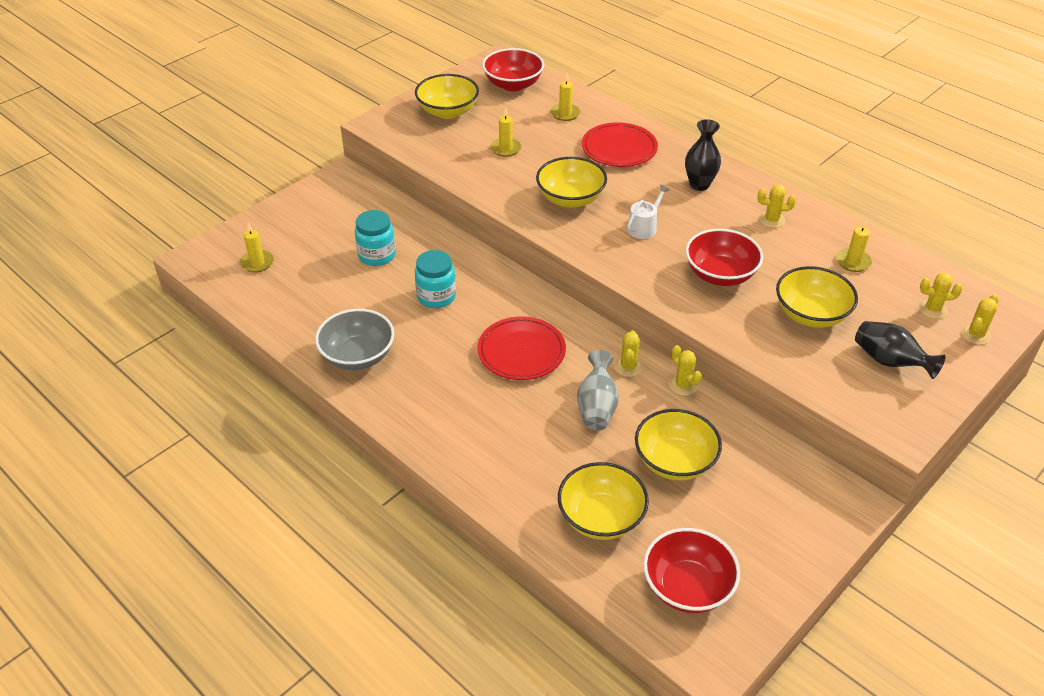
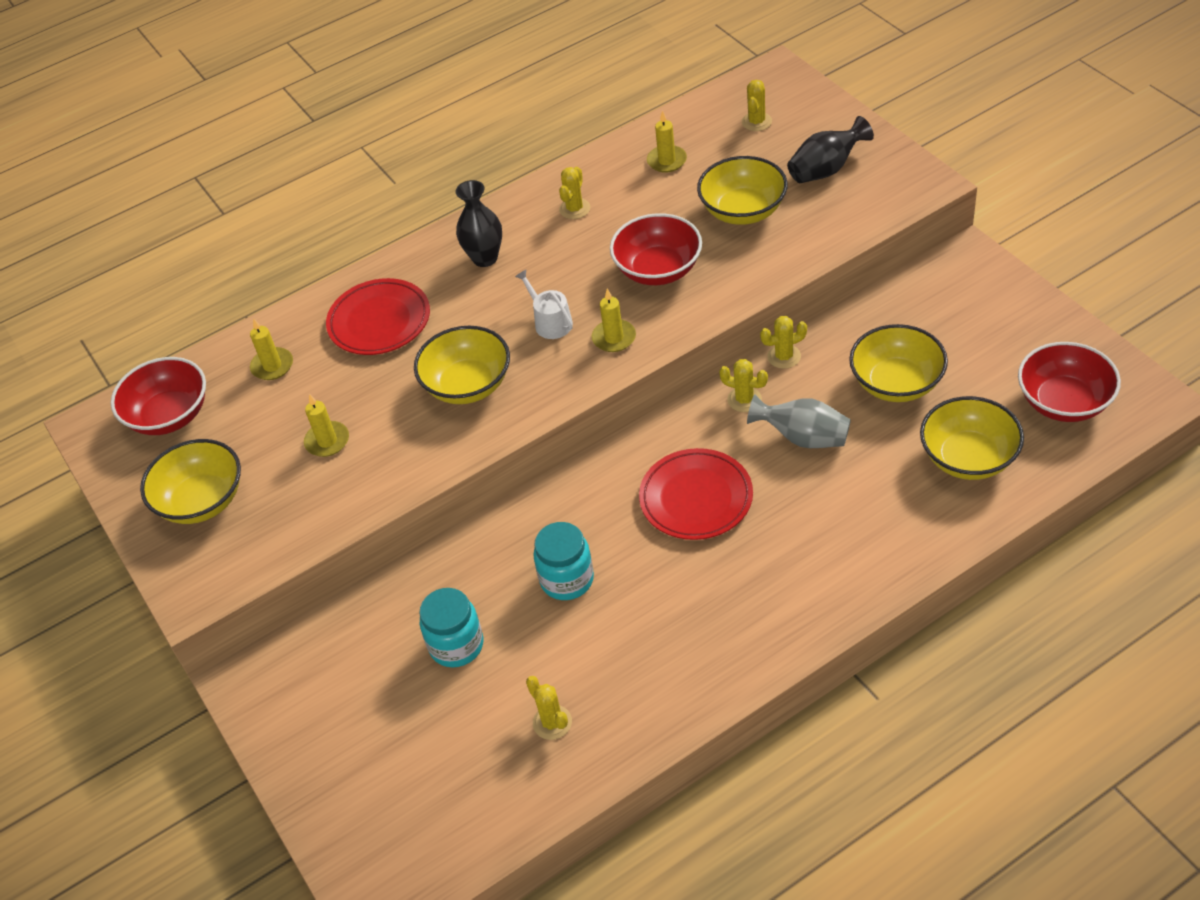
camera: 70 degrees left, 5 degrees up
yellow candle [240,222,274,273] -> yellow candle moved to [592,289,636,352]
grey bowl [315,309,394,370] -> none
yellow cactus [961,294,999,345] -> yellow cactus moved to [526,676,572,740]

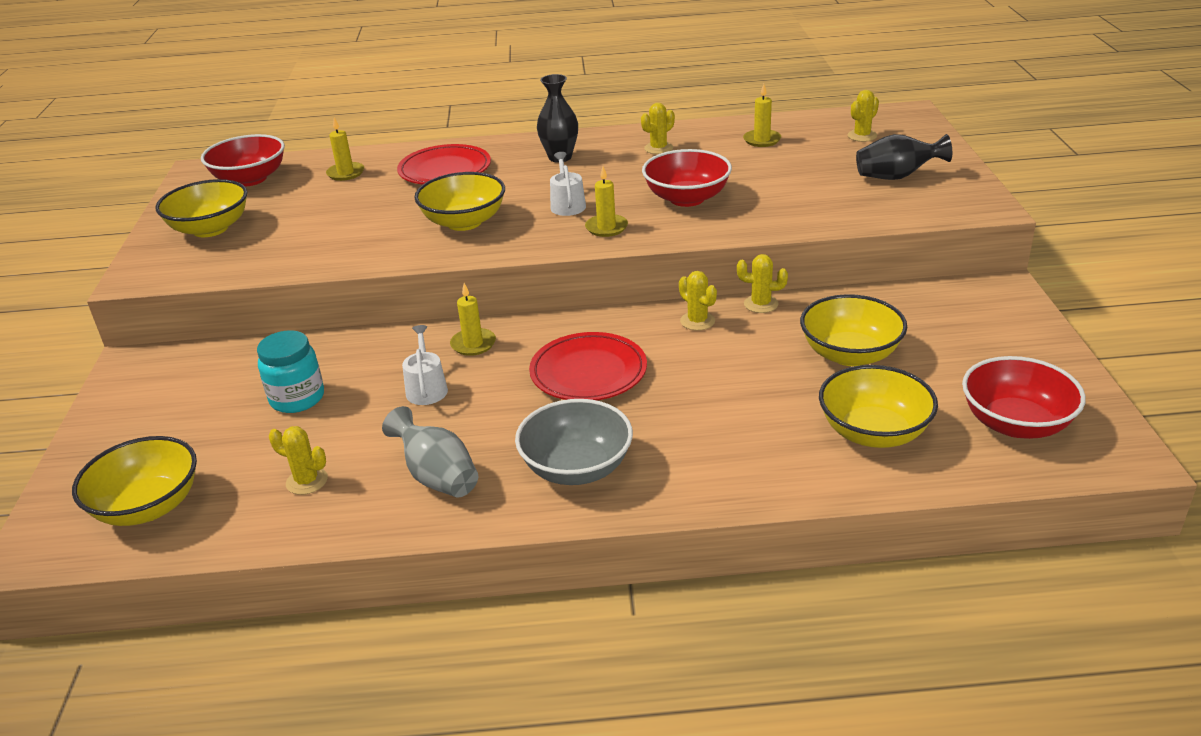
camera: 25 degrees right, 15 degrees down
yellow candle [304,394,349,457] -> yellow candle moved to [450,283,496,356]
yellow cactus [526,676,572,740] -> yellow cactus turned 60 degrees counterclockwise [269,426,328,495]
turquoise jar [533,522,594,600] -> white watering can [402,325,448,405]
yellow bowl [697,156,788,225] -> yellow bowl moved to [72,436,197,526]
grey vase [747,394,851,448] -> grey vase moved to [382,406,478,498]
none -> grey bowl [515,399,633,485]

